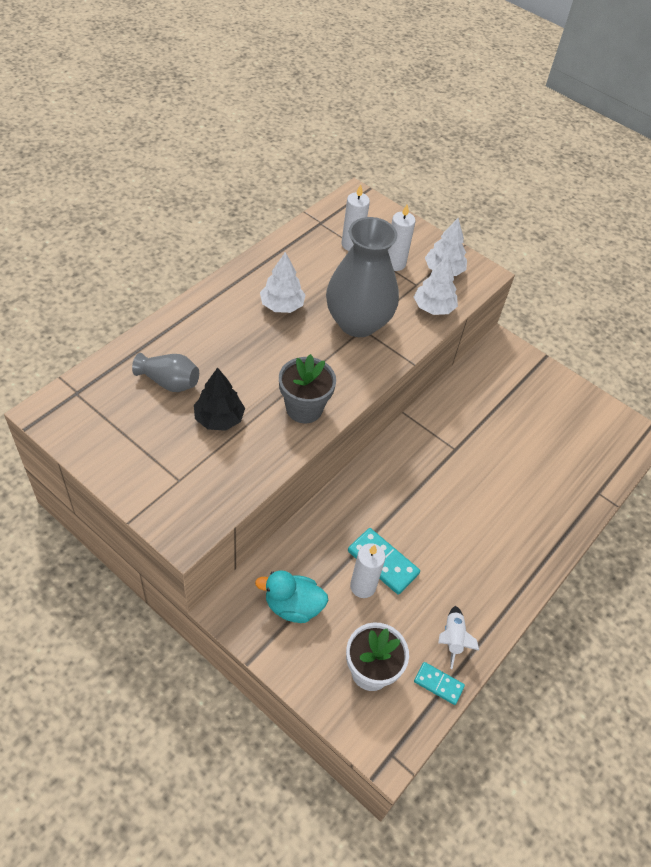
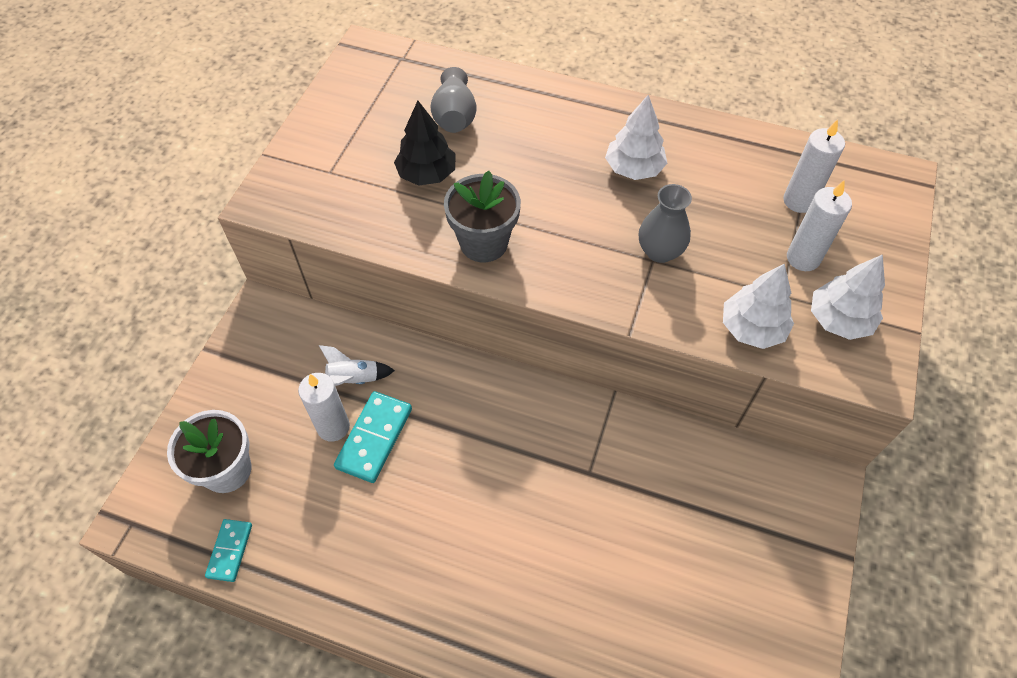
camera: 75 degrees right, 5 degrees up
turquoise duck [255,570,328,623] -> none
grey vase [326,217,399,337] -> grey vase [638,184,692,263], size x0.50
white rocket [438,606,479,669] -> white rocket moved to [319,345,395,386]

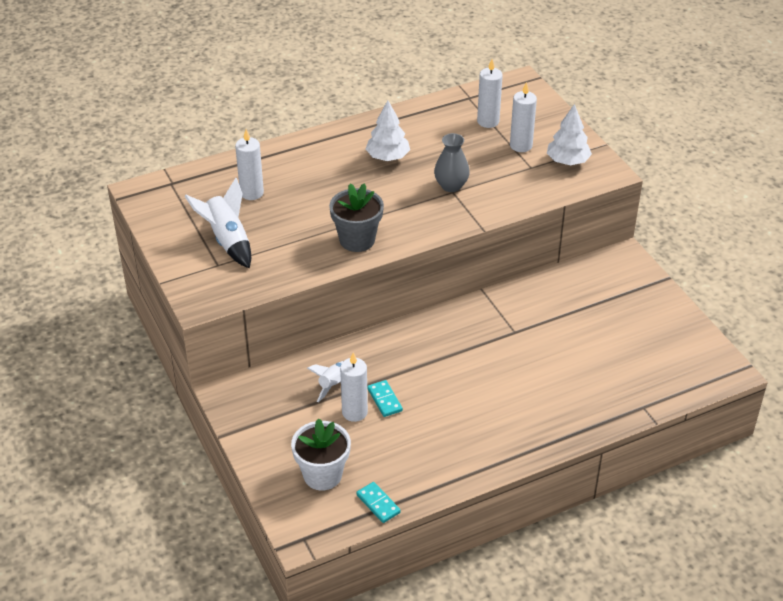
camera: 45 degrees left, 15 degrees down
turquoise domino [334,391,412,483] -> turquoise domino [367,380,403,417], size x0.62
black tree [394,101,456,186] -> none
grey vase [430,67,477,133] -> white candle [235,129,264,200]
white tree [723,263,794,349] -> none
none -> white rocket [184,178,251,268]

